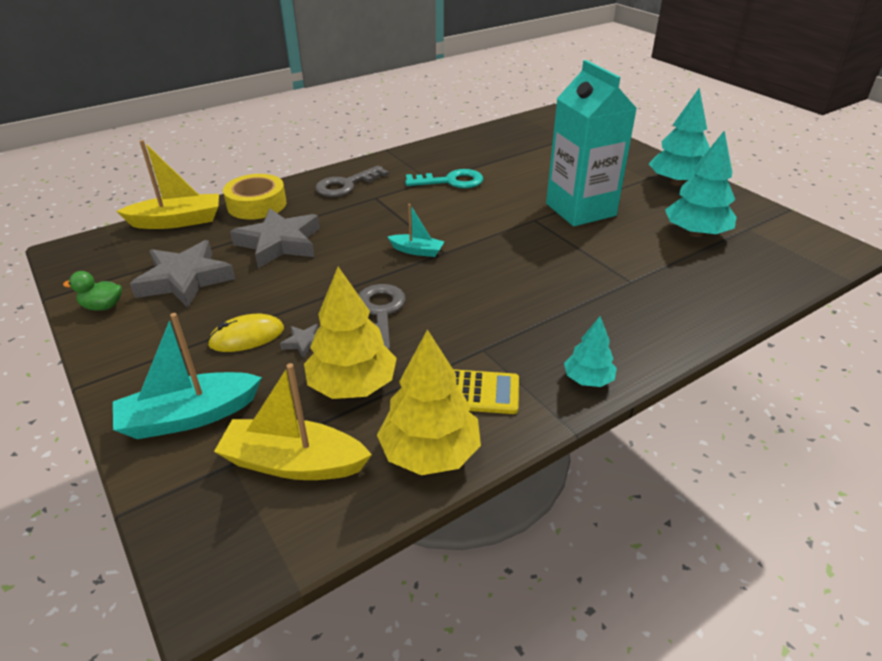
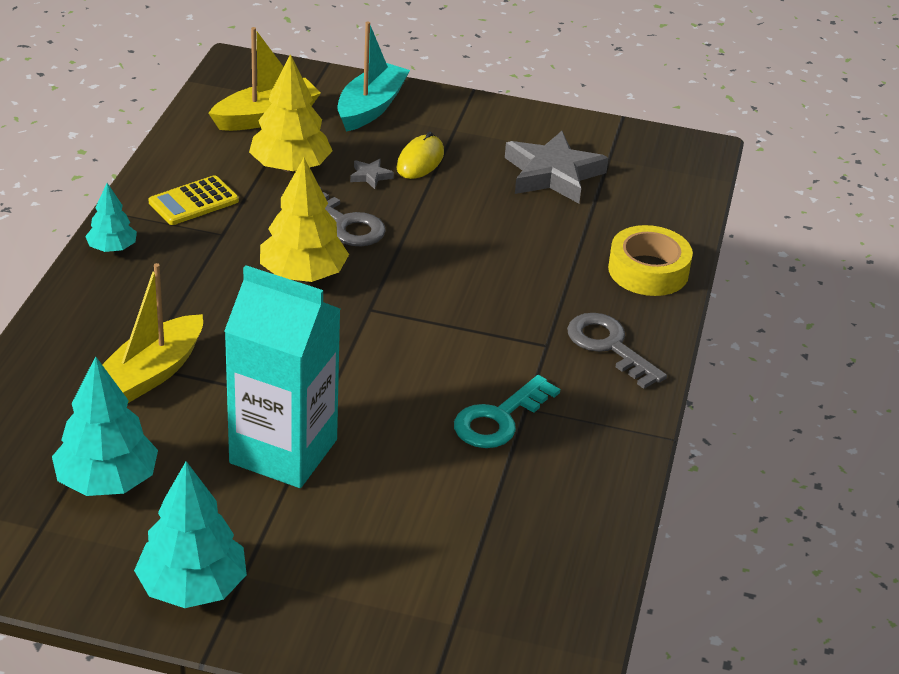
camera: 135 degrees right, 0 degrees up
green duck [63,271,122,311] -> none
yellow boat [117,140,219,229] -> yellow boat moved to [102,263,203,403]
grey star [230,209,320,268] -> none
grey key [315,165,389,197] -> grey key turned 45 degrees counterclockwise [567,313,667,389]
yellow tree [377,329,481,475] -> yellow tree moved to [260,158,349,282]
turquoise boat [388,204,444,257] -> none

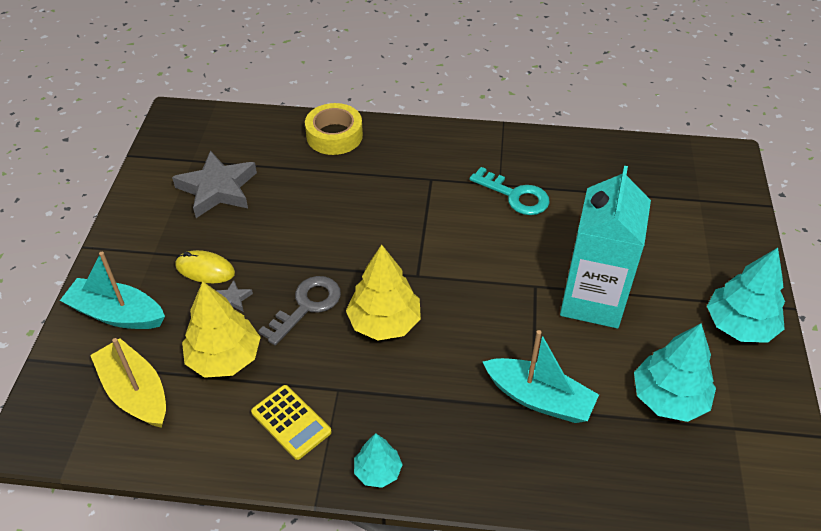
camera: 95 degrees left, 10 degrees up
yellow boat [102,263,203,403] -> turquoise boat [483,330,599,423]
grey key [567,313,667,389] -> none

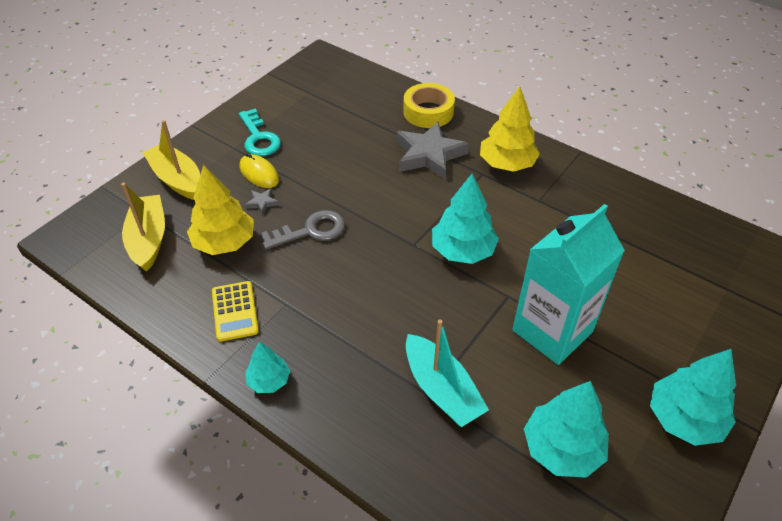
camera: 30 degrees right, 0 degrees up
turquoise boat [60,252,165,329] -> yellow boat [143,120,200,200]
grey star [172,151,257,218] -> grey star moved to [396,121,469,179]
yellow tree [346,245,421,341] -> yellow tree moved to [480,87,540,172]
turquoise key [470,167,550,215] -> turquoise key moved to [239,109,281,156]
none -> turquoise tree [432,173,499,264]

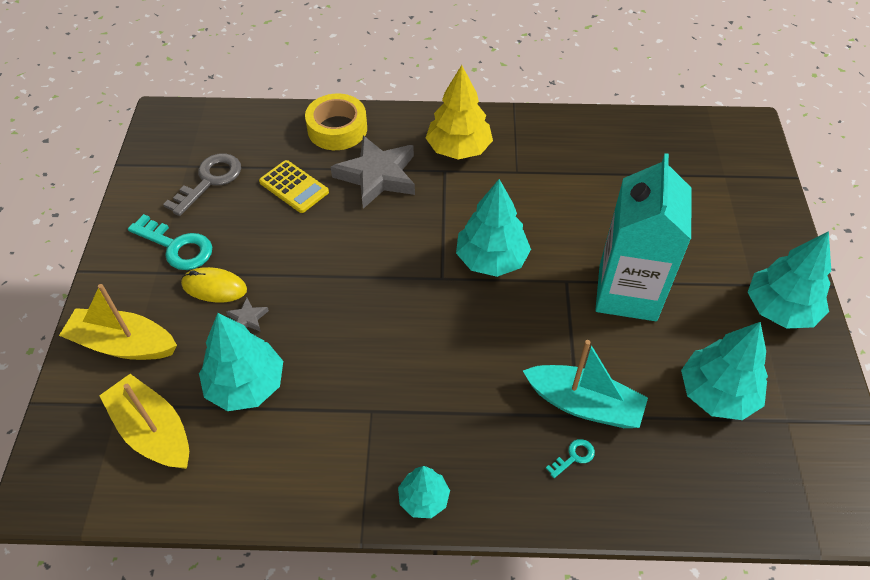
camera: 35 degrees left, 5 degrees up
yellow tree [187,165,254,255] -> turquoise tree [199,313,283,411]
yellow calculator [212,281,259,342] -> yellow calculator moved to [259,160,329,213]
grey key [261,210,345,250] -> grey key moved to [163,153,241,216]
none -> turquoise key [546,439,595,478]

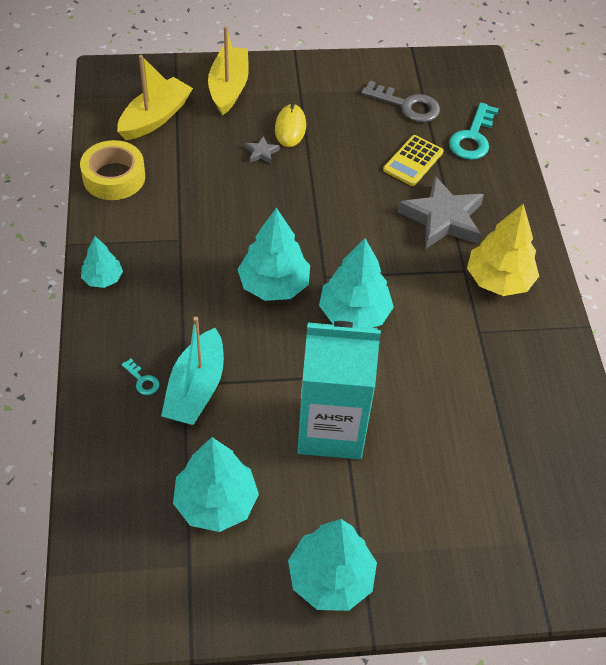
camera: 80 degrees right, 0 degrees up
turquoise key [128,214,212,270] -> turquoise key moved to [449,103,499,160]
turquoise tree [199,313,283,411] -> turquoise tree moved to [237,208,310,301]
yellow tape [305,94,367,150] -> yellow tape moved to [80,140,145,200]

